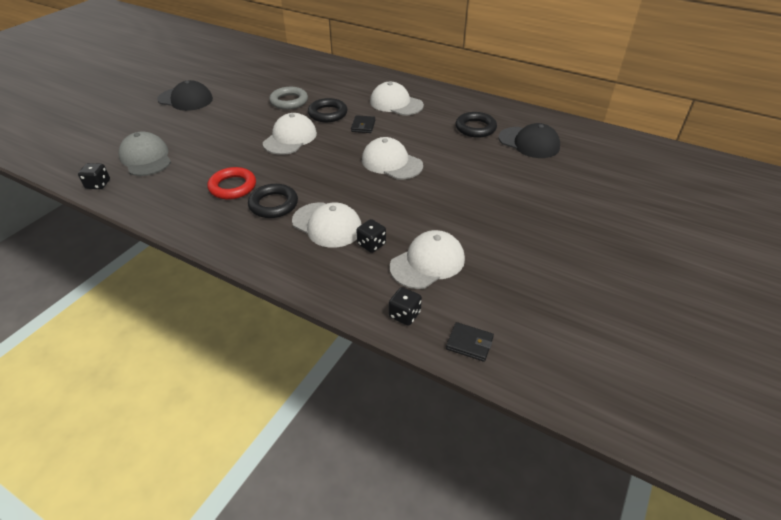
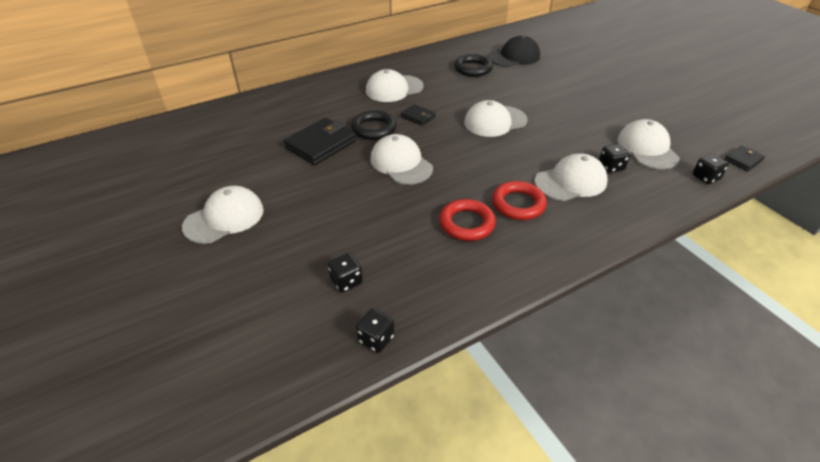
camera: 60 degrees left, 0 degrees up
grey cap [119,131,171,176] -> black dice [328,253,363,292]
black cap [157,80,213,111] -> white cap [182,186,264,244]
black ring [248,184,298,218] -> red ring [492,181,547,220]
grey ring [269,87,308,110] -> black wallet [284,117,356,165]

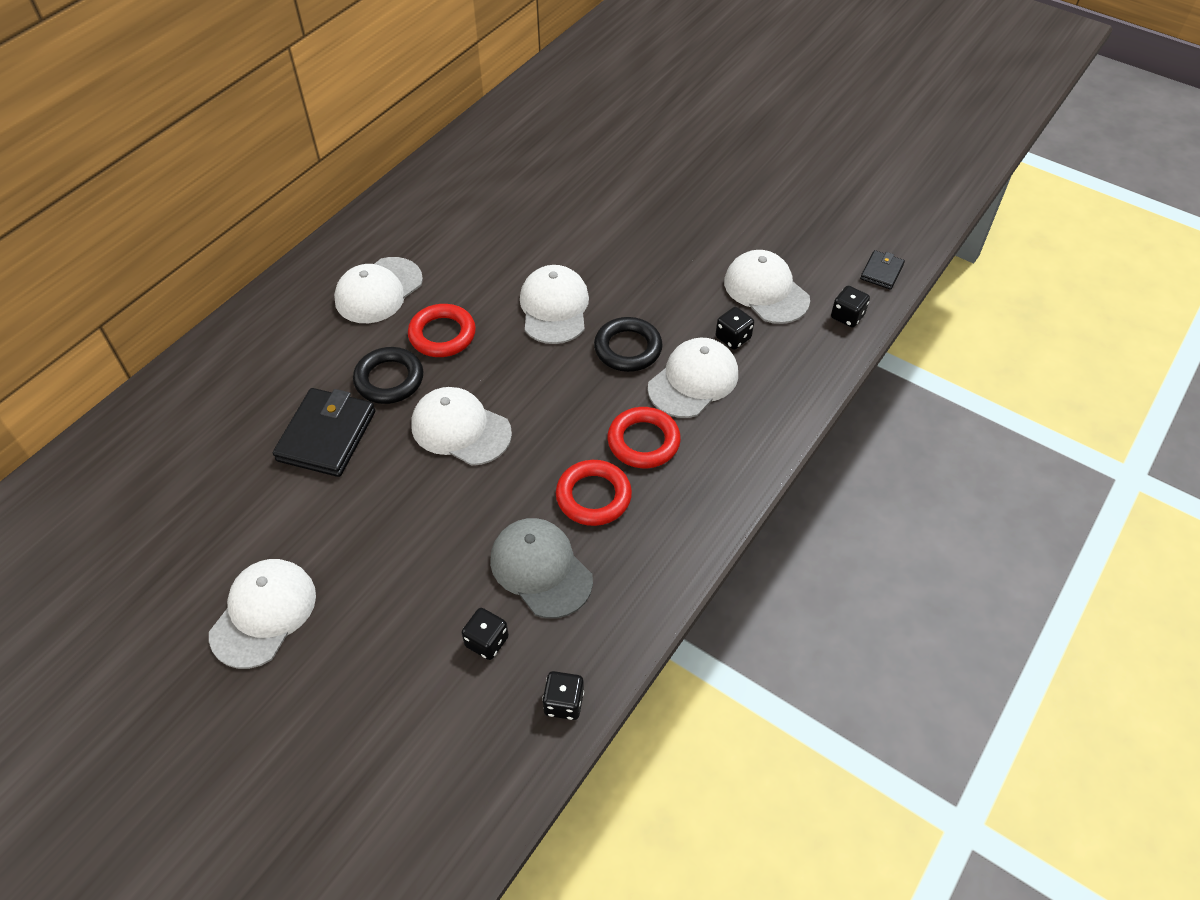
camera: 25 degrees left, 10 degrees up
black wallet [401,104,436,126] -> red ring [408,304,476,357]
black ring [454,54,493,77] -> black ring moved to [594,317,662,372]
white cap [464,100,528,137] -> white cap turned 135 degrees clockwise [520,265,589,344]
black cap [488,36,540,67] -> none
none -> grey cap [490,518,593,618]

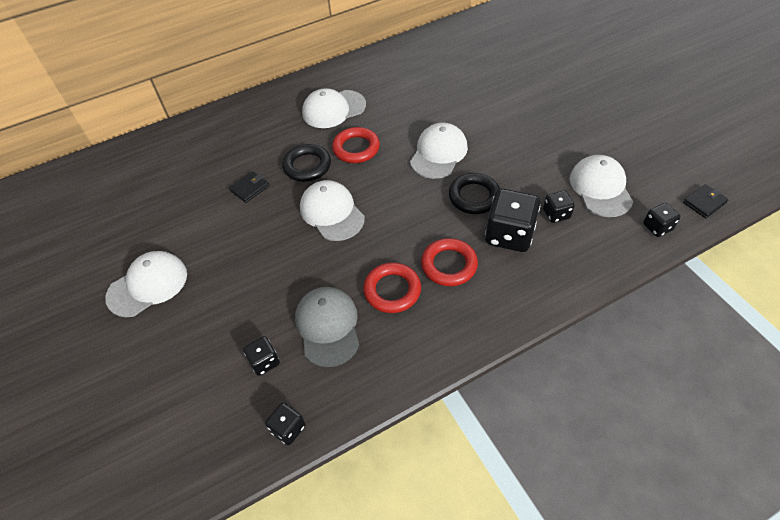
camera: 30 degrees right, 0 degrees up
black wallet [273,388,375,477] -> black wallet [229,171,269,203], size x0.52
white cap [648,338,738,418] -> black dice [485,189,540,252]

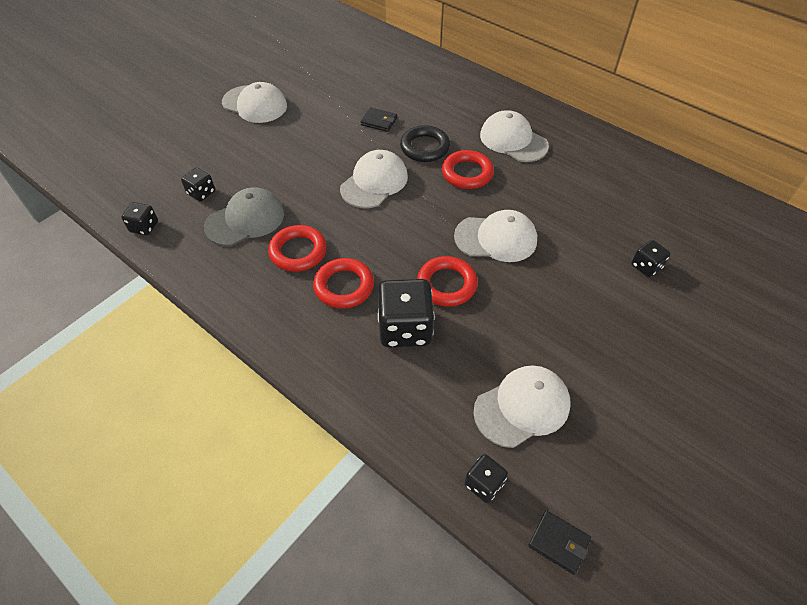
camera: 65 degrees right, 0 degrees up
black ring [449,173,500,214] -> red ring [417,256,478,307]
black dice [543,191,575,223] -> black dice moved to [631,240,670,277]

